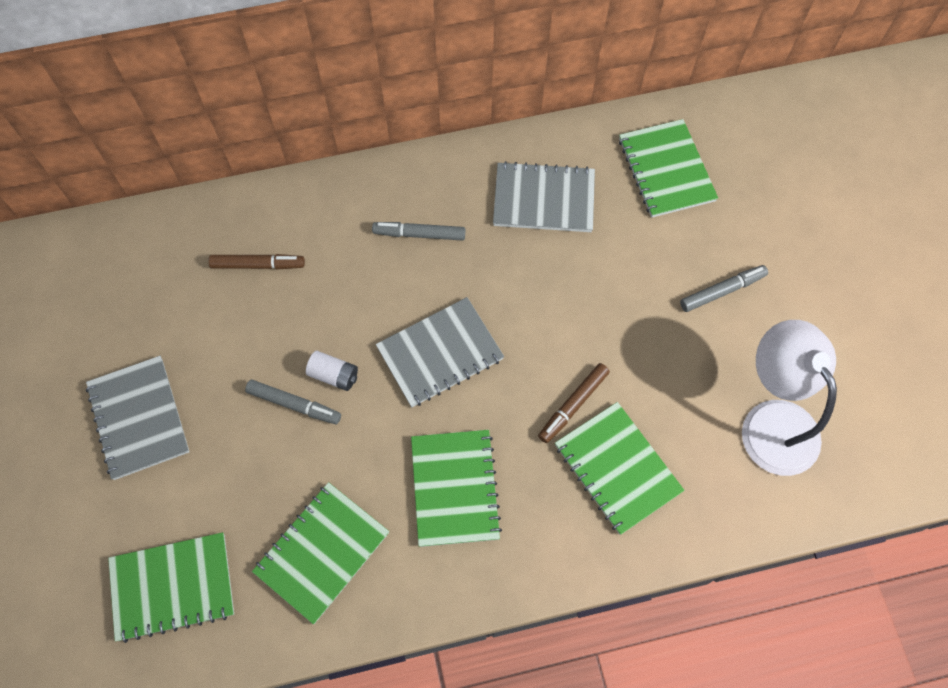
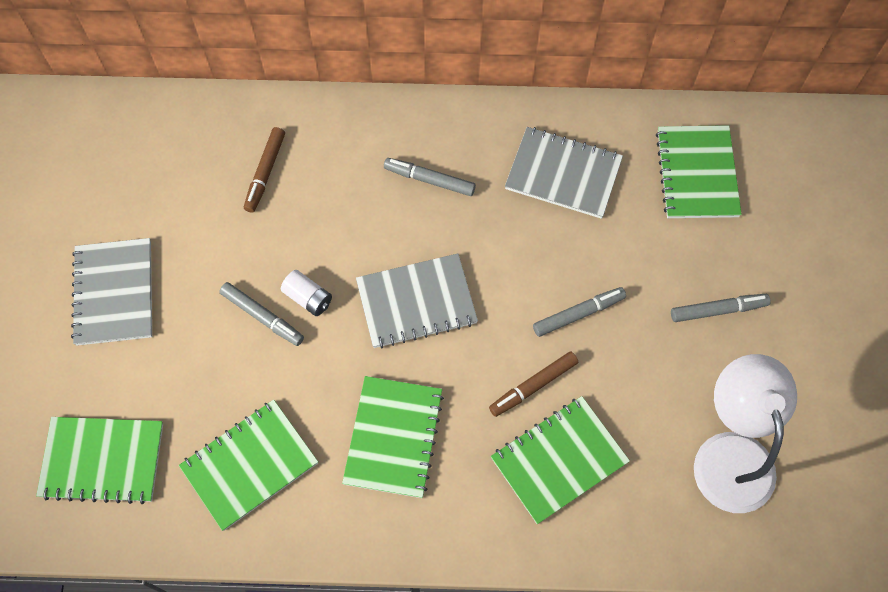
camera: 15 degrees right, 0 degrees up
brown marker [208,254,305,270] -> brown marker turned 90 degrees clockwise [244,127,285,213]
green notebook [555,402,685,535] -> green notebook turned 75 degrees clockwise [491,396,630,524]
none -> grey marker [533,287,626,337]

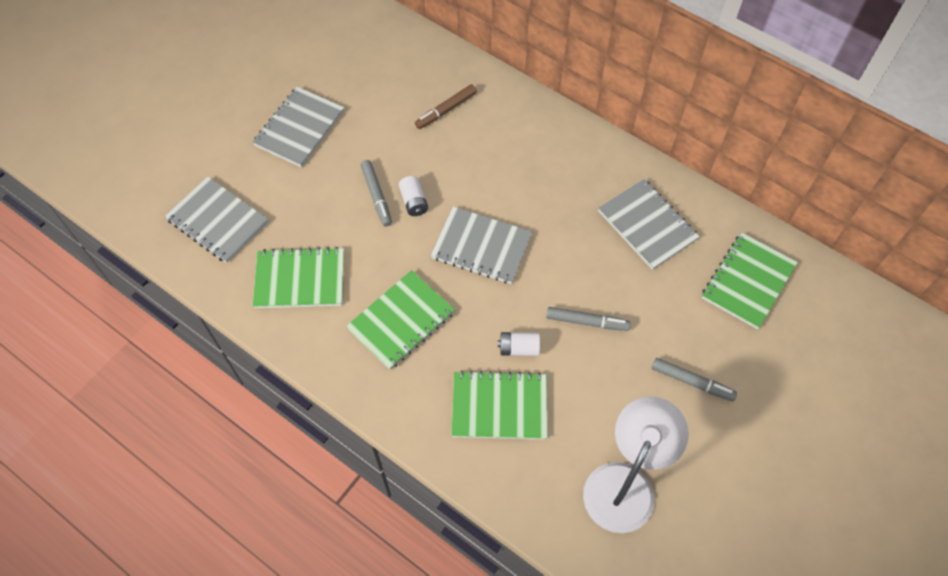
camera: 35 degrees right, 5 degrees down
green notebook [36,417,163,504] -> grey notebook [165,177,268,263]
grey marker [384,158,476,196] -> none
brown marker [489,351,578,417] -> white battery [498,332,540,356]

